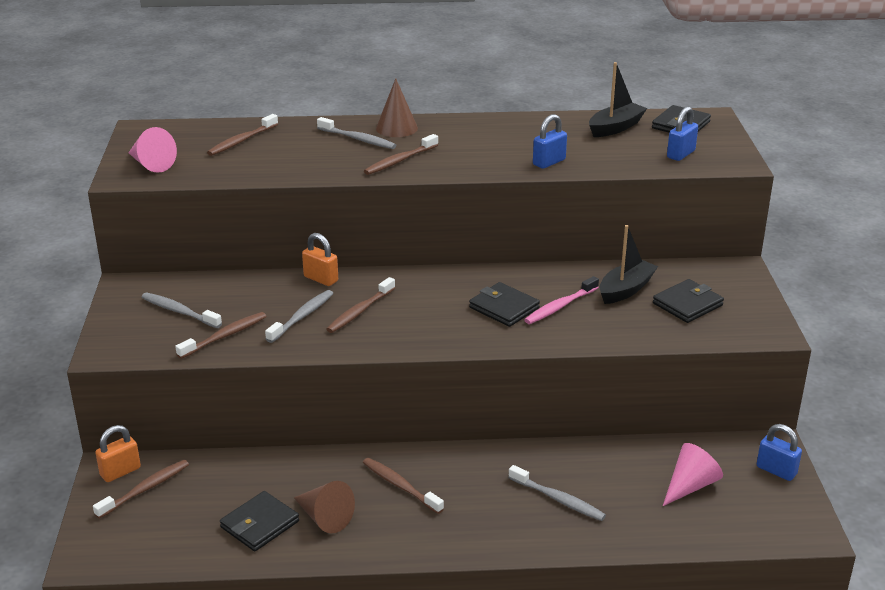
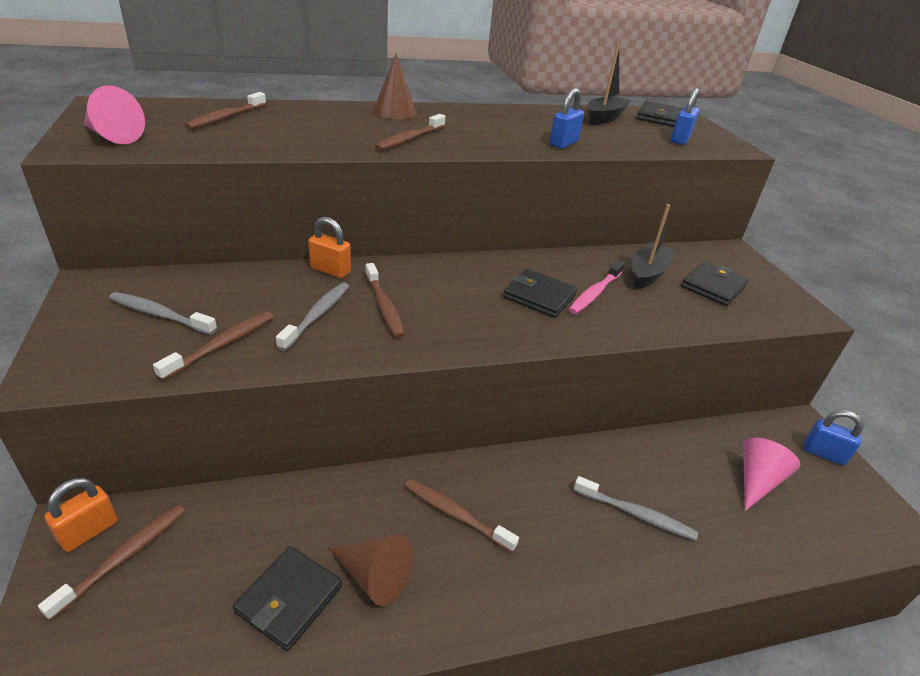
camera: 15 degrees left, 5 degrees up
grey toothbrush [317,117,396,149] -> none
brown toothbrush [326,277,395,333] -> brown toothbrush turned 45 degrees counterclockwise [365,263,405,338]

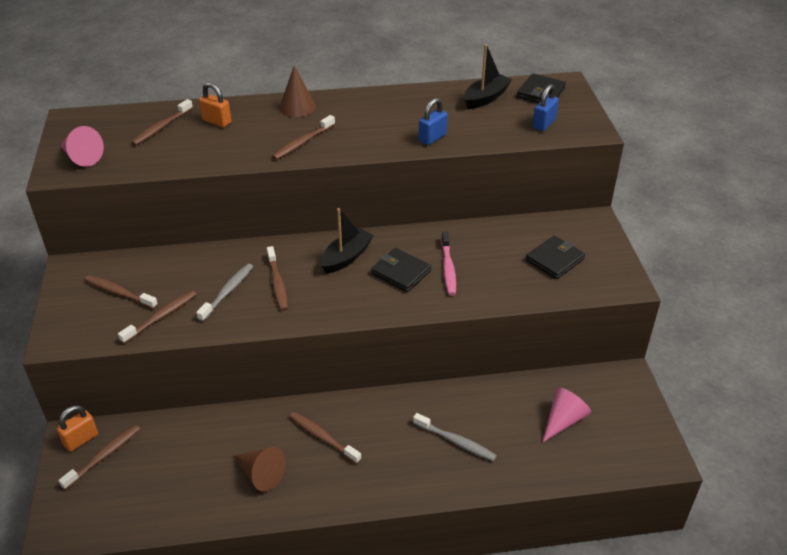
camera: 10 degrees right, 5 degrees up
grey toothbrush [109,292,217,335] -> brown toothbrush [85,275,158,309]
black wallet [233,546,342,651] -> none
orange padlock [308,217,351,278] -> orange padlock moved to [199,82,231,127]
pink toothbrush [568,260,625,314] -> pink toothbrush turned 45 degrees counterclockwise [441,232,456,295]
black boat [631,204,675,289] -> black boat moved to [321,208,374,274]
blue padlock [804,410,864,465] -> none

